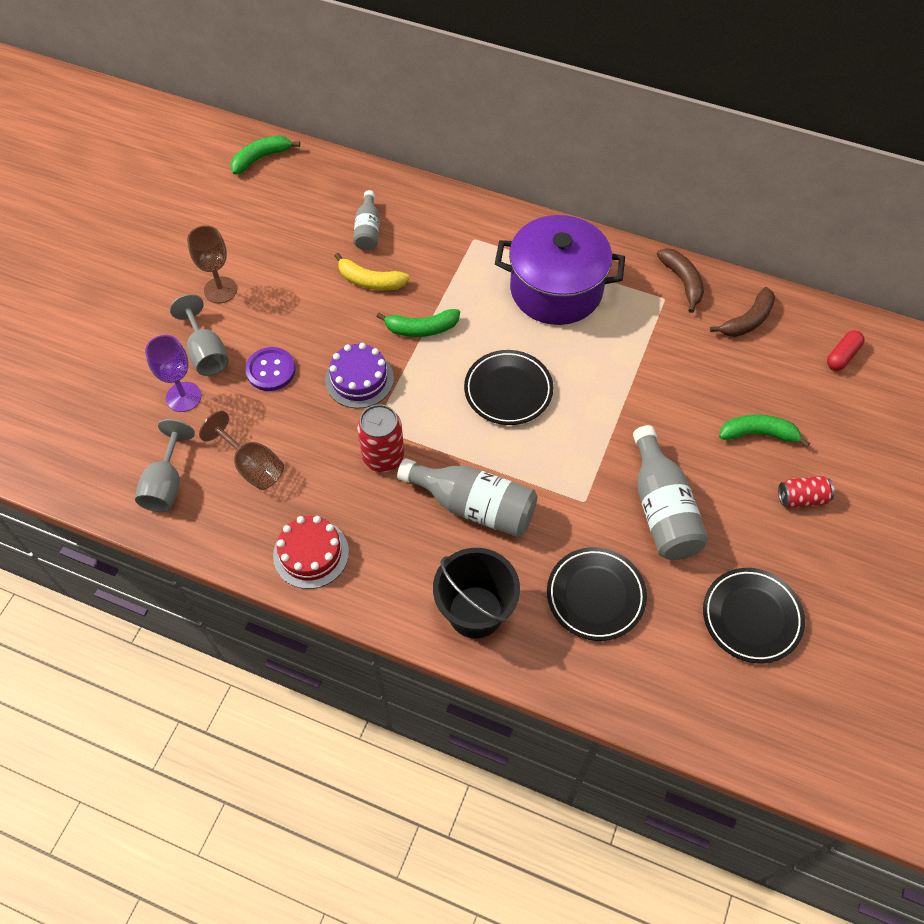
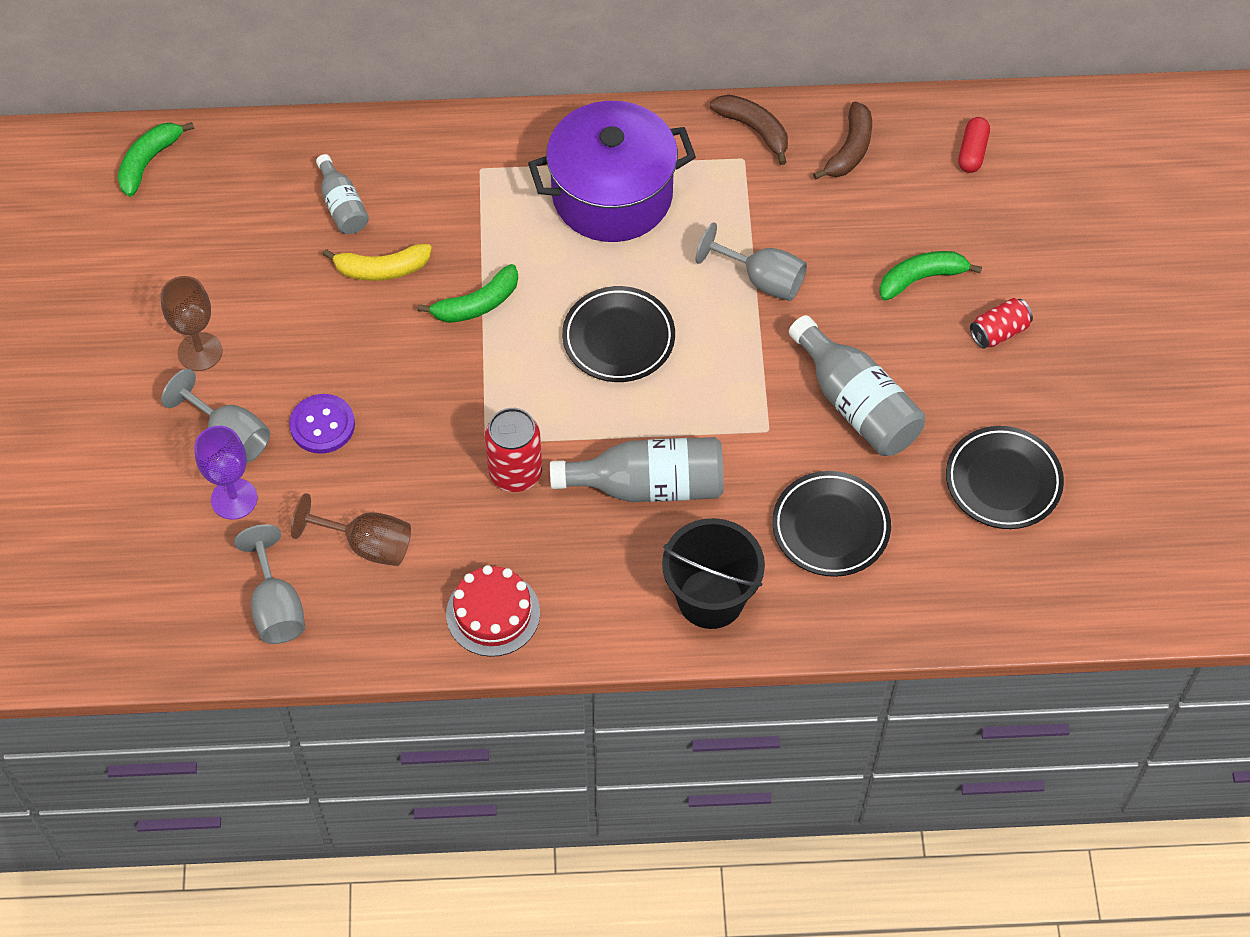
camera: 25 degrees left, 0 degrees up
purple cake [325,343,394,408] -> none
none -> grey goblet [696,222,807,301]

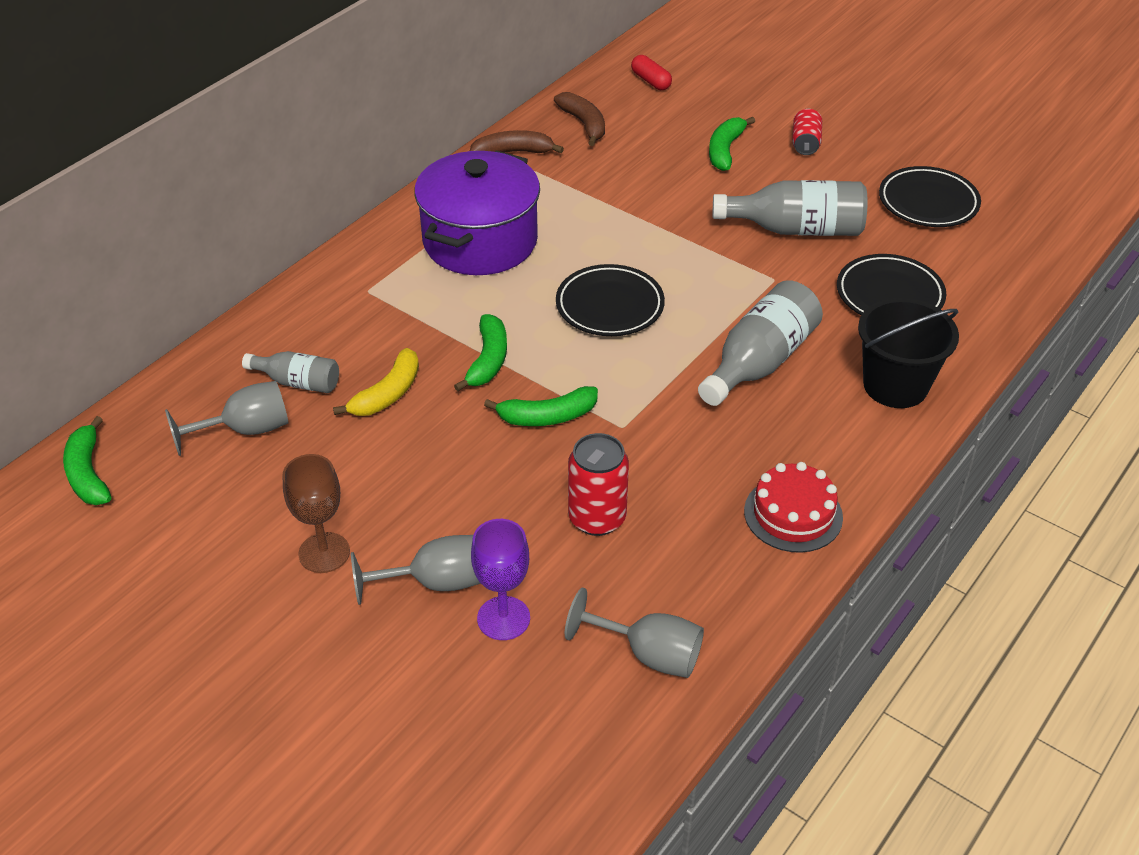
camera: 50 degrees left, 15 degrees down
purple button [289,394,355,454] -> none
brown goblet [291,493,411,566] -> none
red can [485,408,542,492] -> red can moved to [568,433,629,536]
grey goblet [696,222,807,301] -> grey goblet moved to [165,381,288,456]
none -> green banana [484,386,598,426]

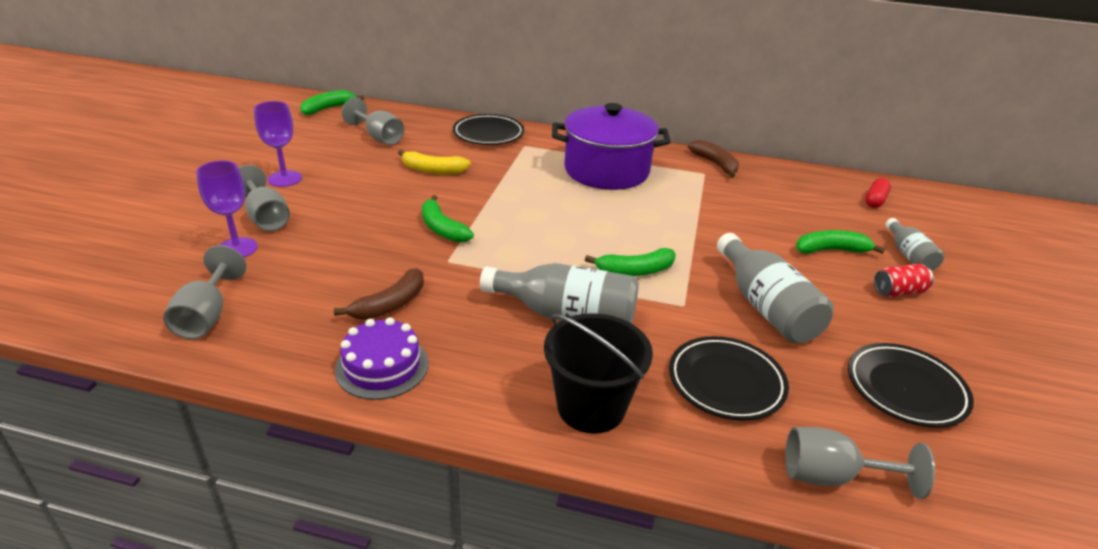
camera: 65 degrees right, 10 degrees down
grey bottle [242,351,339,393] -> grey bottle moved to [885,218,944,271]
brown goblet [283,454,350,573] -> purple goblet [254,101,302,187]
green banana [454,314,507,391] -> green banana moved to [585,248,676,276]
brown banana [554,92,605,146] -> brown banana moved to [334,268,424,320]
black plate [556,264,665,336] -> black plate moved to [453,114,524,145]
red can [568,433,629,536] -> none
red cake [744,462,843,553] -> purple cake [335,317,429,400]
none -> grey goblet [785,427,935,499]

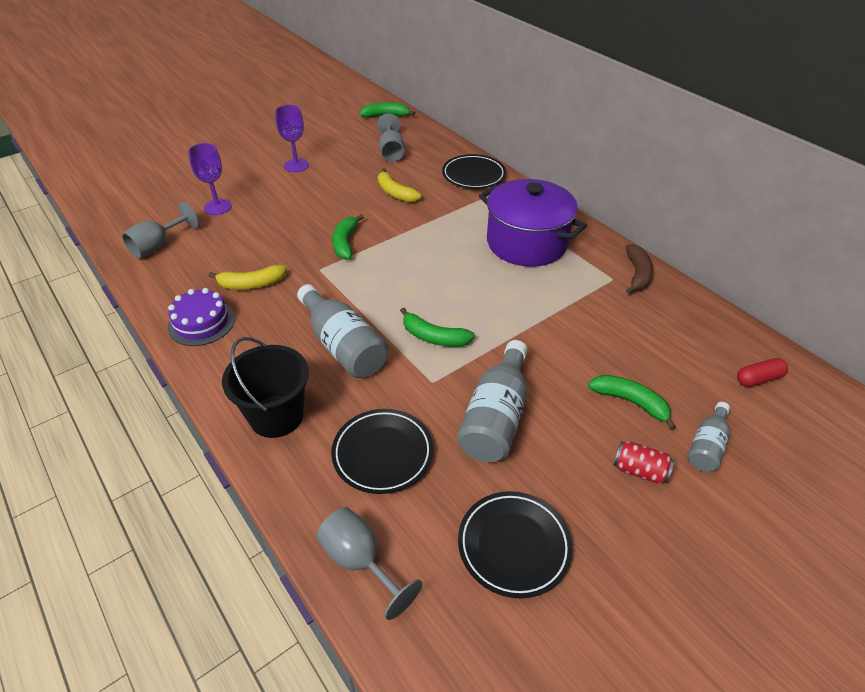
camera: 40 degrees right, 10 degrees up
grey goblet [239,165,290,231] -> none
brown banana [334,268,424,320] -> yellow banana [209,265,287,290]

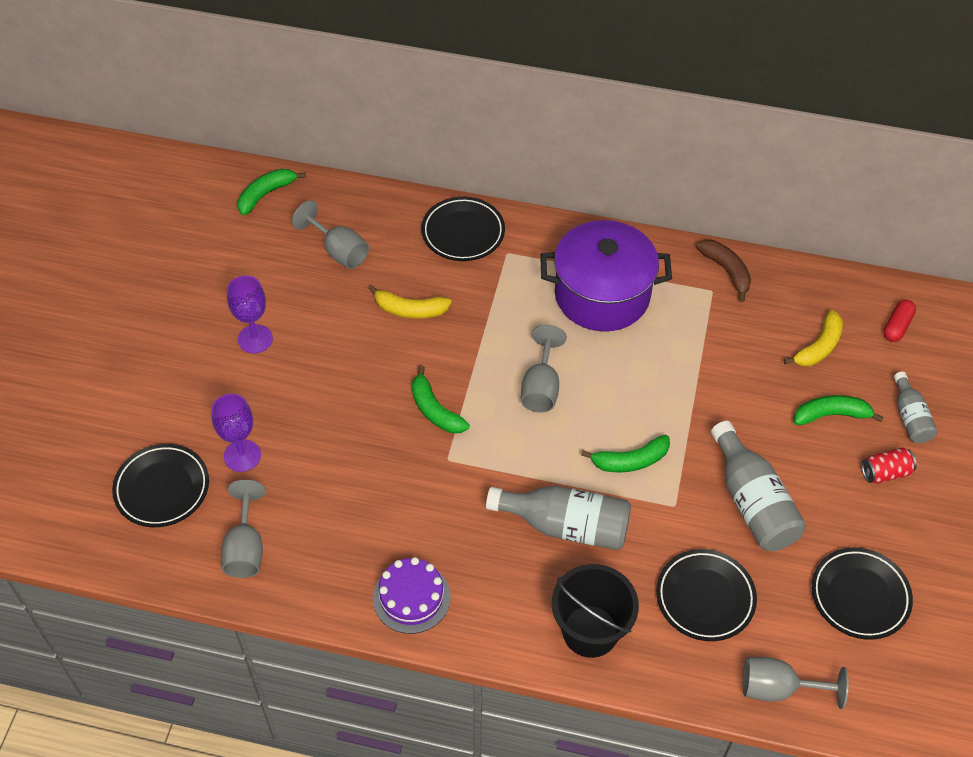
camera: 40 degrees left, 10 degrees up
yellow banana [209,265,287,290] -> yellow banana moved to [784,310,843,366]
none -> black plate [112,444,209,527]
none -> grey goblet [521,325,567,412]

